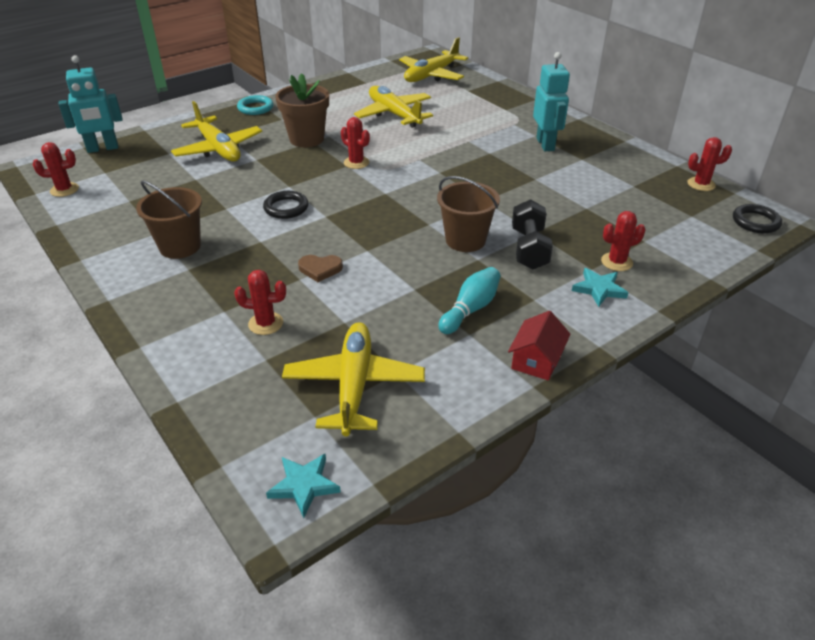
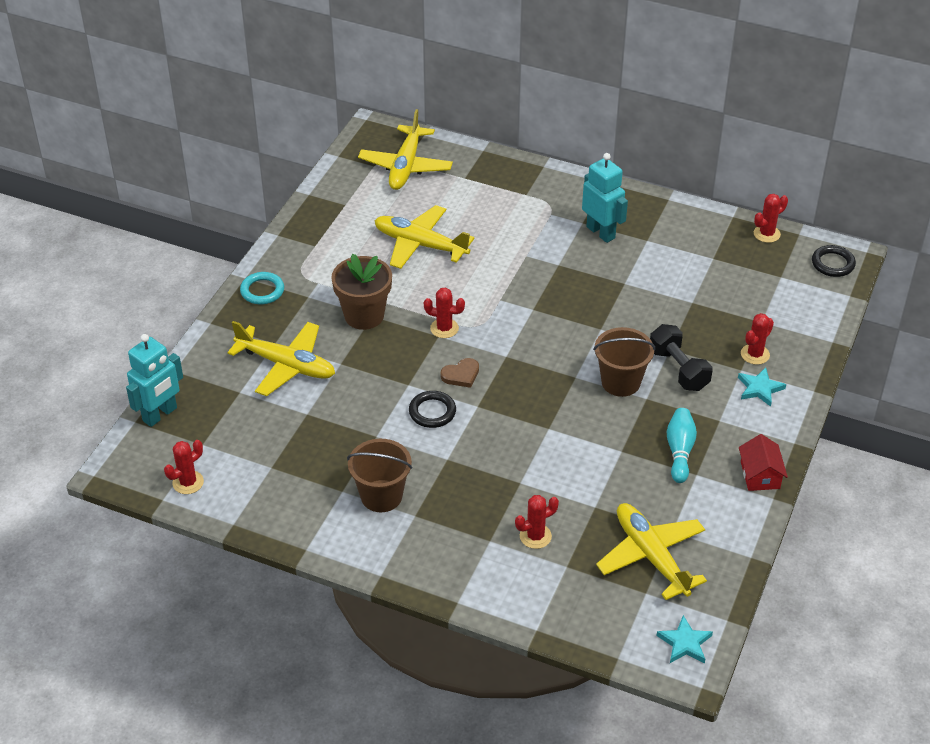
camera: 30 degrees left, 5 degrees up
brown heart [298,255,343,282] -> brown heart moved to [441,358,479,388]

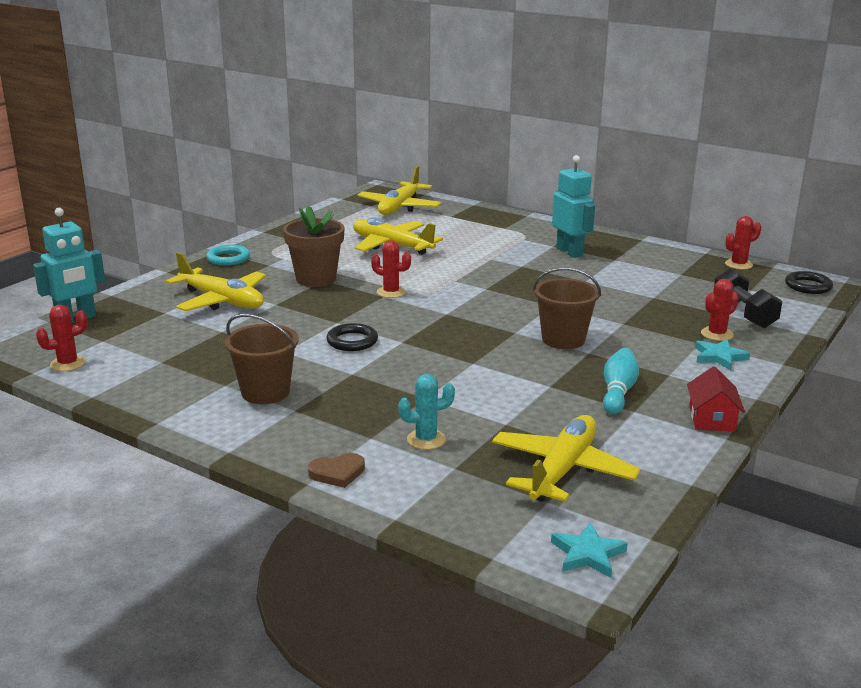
camera: 10 degrees right, 20 degrees down
brown heart [441,358,479,388] -> brown heart moved to [308,453,365,488]
red cactus [515,495,559,549] -> turquoise cactus [398,374,455,450]
yellow plane [596,503,707,600] -> yellow plane turned 45 degrees clockwise [492,415,641,502]
black dumbbell [650,324,713,391] -> black dumbbell moved to [714,269,782,328]

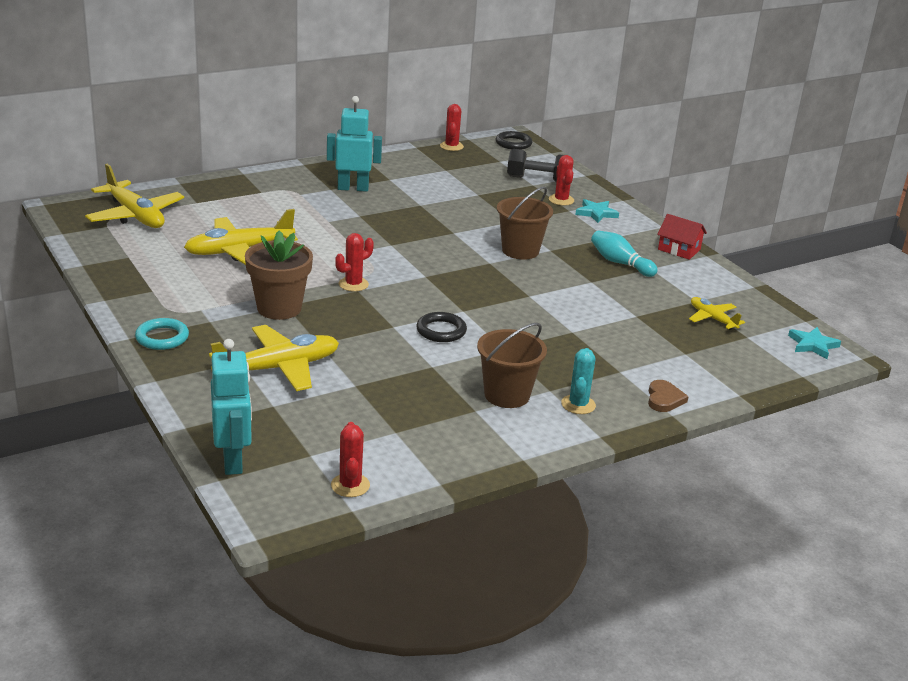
camera: 65 degrees left, 5 degrees up
turquoise cactus [398,374,455,450] -> turquoise cactus moved to [561,348,596,414]
yellow plane [492,415,641,502] -> yellow plane [689,297,745,330], size x0.54

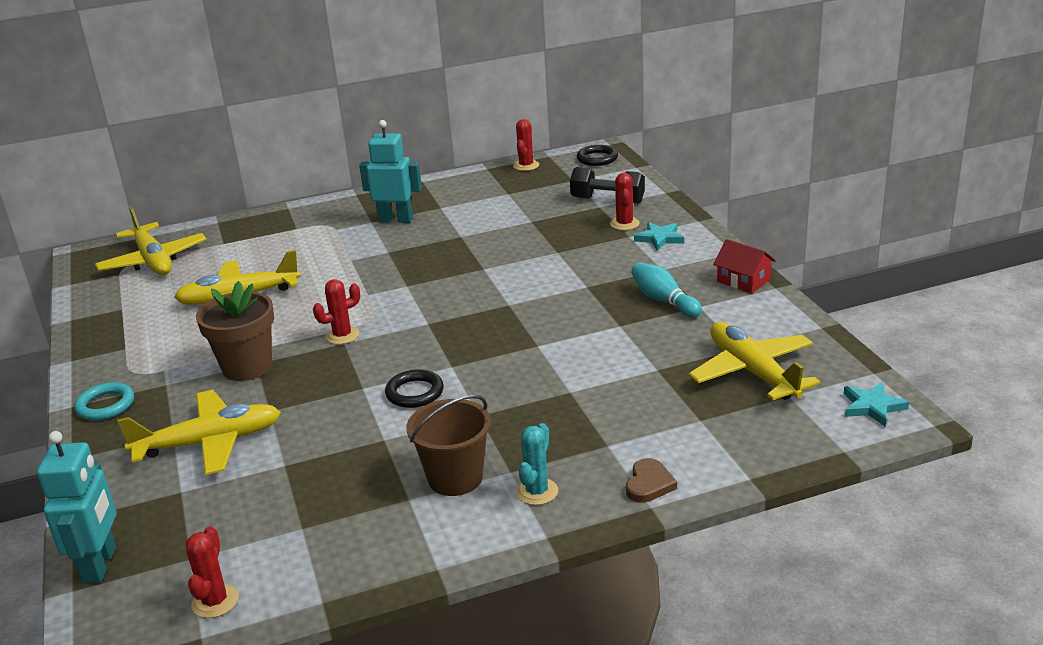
camera: 15 degrees right, 0 degrees up
brown bucket [497,187,553,260] -> none
yellow plane [689,297,745,330] -> yellow plane [689,322,820,401], size x1.85

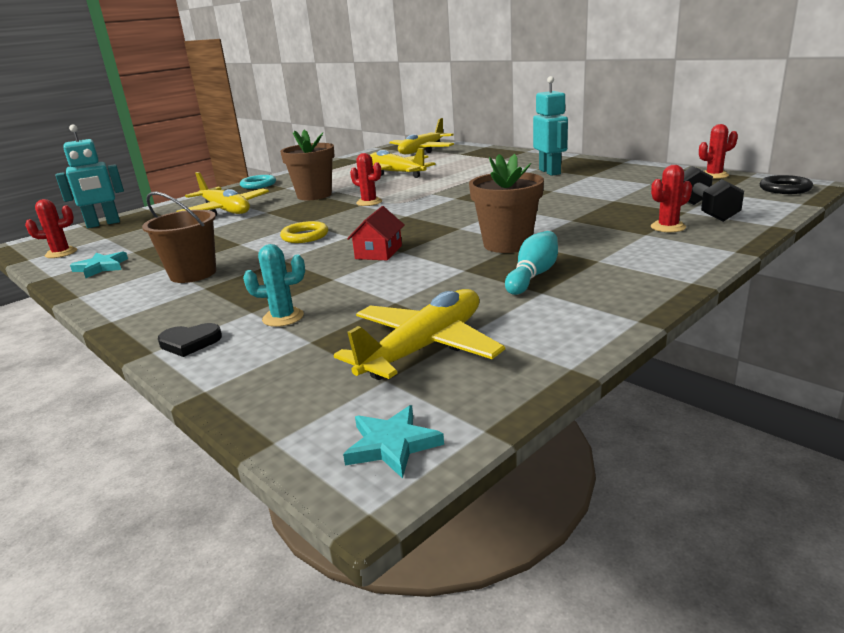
camera: 65 degrees right, 5 degrees down
black ring [385,369,444,408] -> yellow ring [280,221,328,243]
turquoise cactus [516,423,558,505] -> turquoise cactus moved to [243,244,305,327]
brown heart [626,458,677,503] -> black heart [158,323,222,357]
turquoise star [634,222,684,250] -> turquoise star moved to [70,252,128,278]
red house [713,239,776,294] -> red house moved to [347,206,405,260]
none -> brown flower pot [469,154,544,253]

